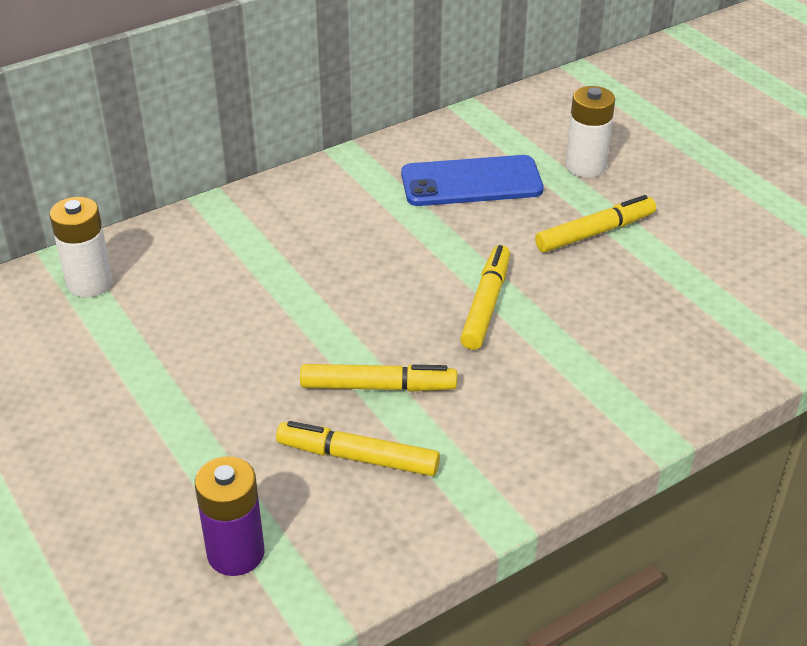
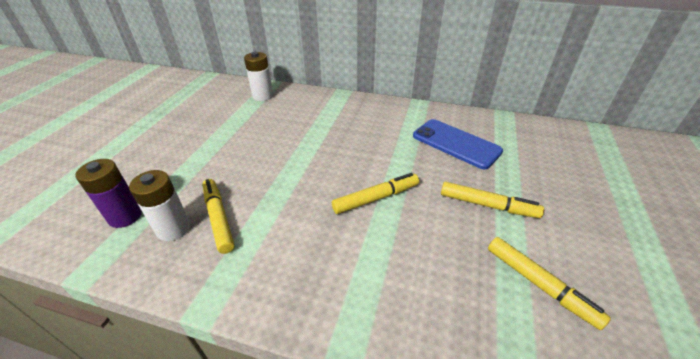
camera: 50 degrees right, 0 degrees up
yellow marker [300,364,457,392] -> yellow marker moved to [488,237,611,330]
white battery [566,86,615,178] -> white battery moved to [129,170,190,241]

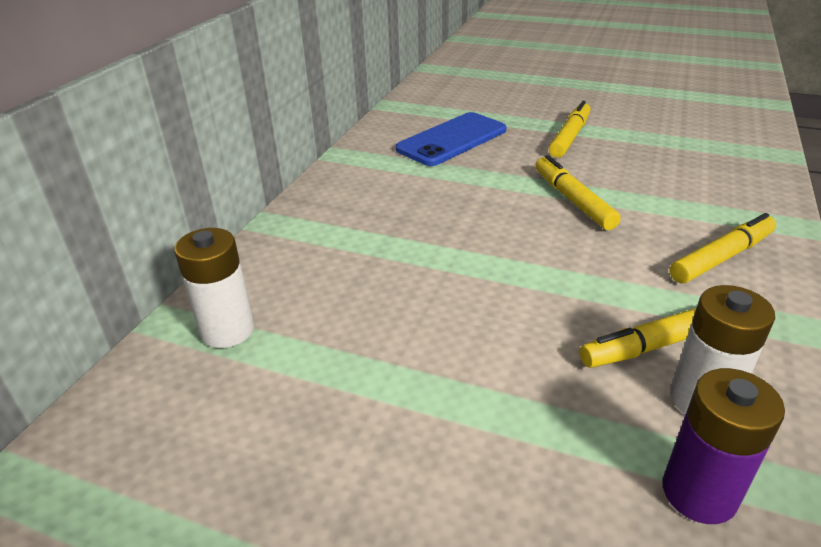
camera: 85 degrees left, 5 degrees down
yellow marker [488,237,611,330] -> yellow marker moved to [670,213,776,283]

